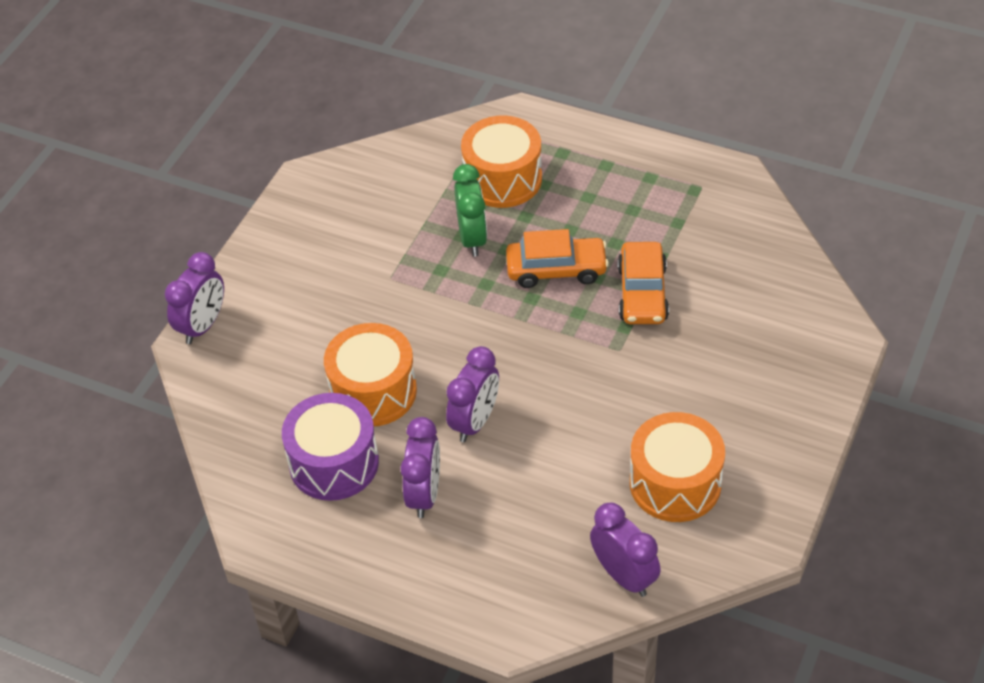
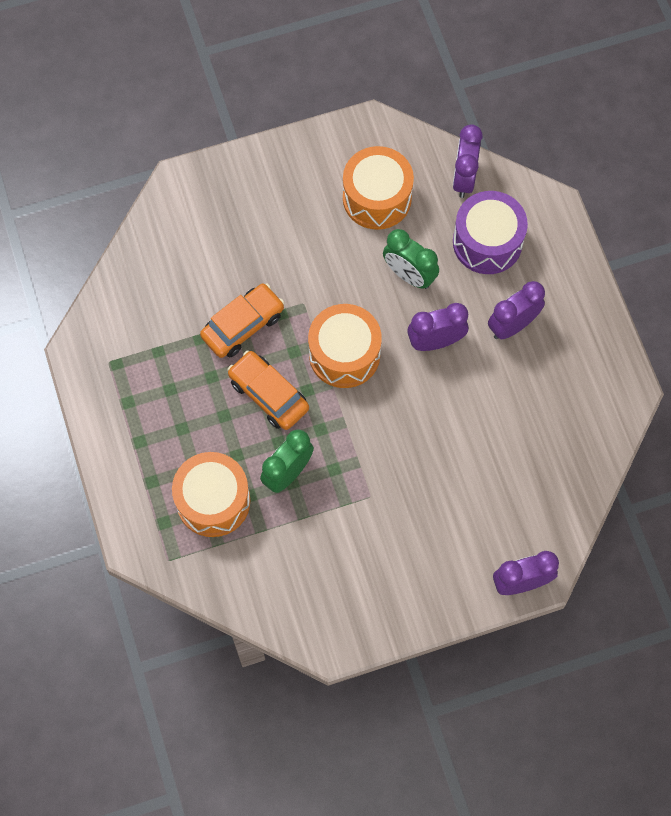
camera: 135 degrees left, 20 degrees up
purple drum [282,393,379,501] -> purple drum moved to [453,191,528,274]
orange drum [324,323,417,426] -> orange drum moved to [308,304,382,388]
none -> green clock [383,229,439,289]

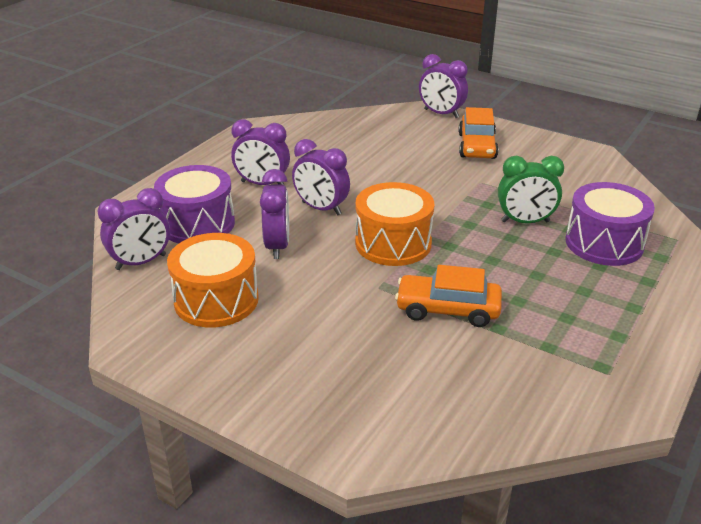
camera: 130 degrees left, 35 degrees down
orange drum [172,452,250,537] -> purple drum [565,182,655,266]
orange car [227,351,309,430] -> orange car moved to [458,107,499,159]
green clock [383,229,439,289] -> purple clock [260,169,289,259]

